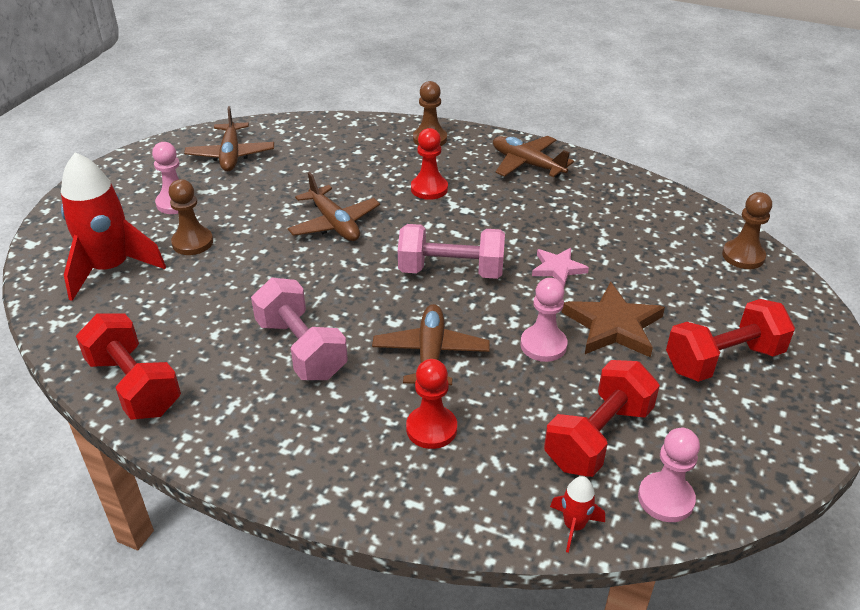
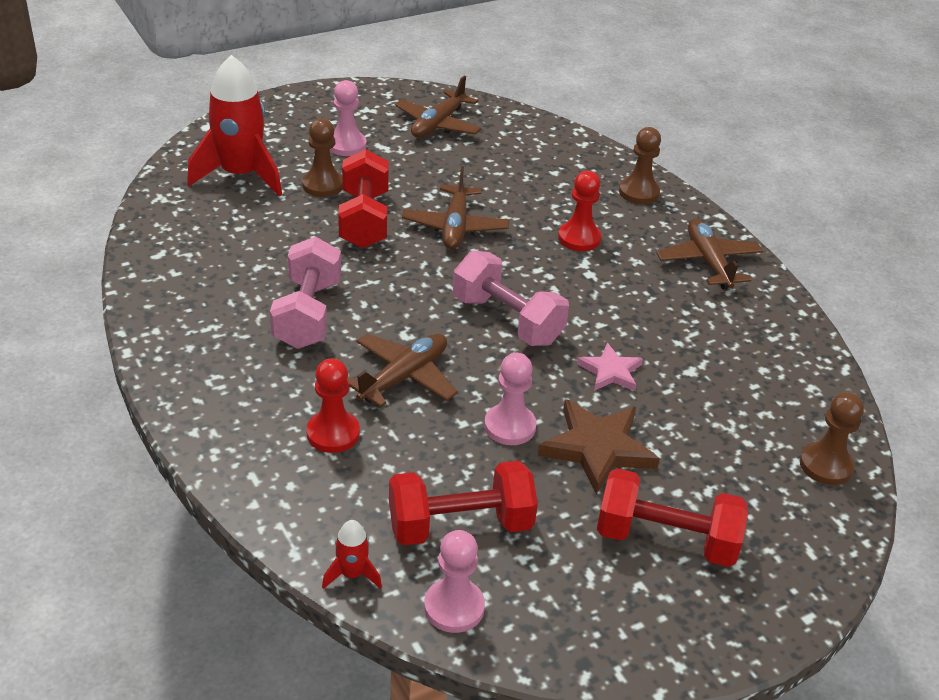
camera: 35 degrees right, 0 degrees up
red dumbbell [76,313,181,420] -> red dumbbell moved to [338,149,389,248]

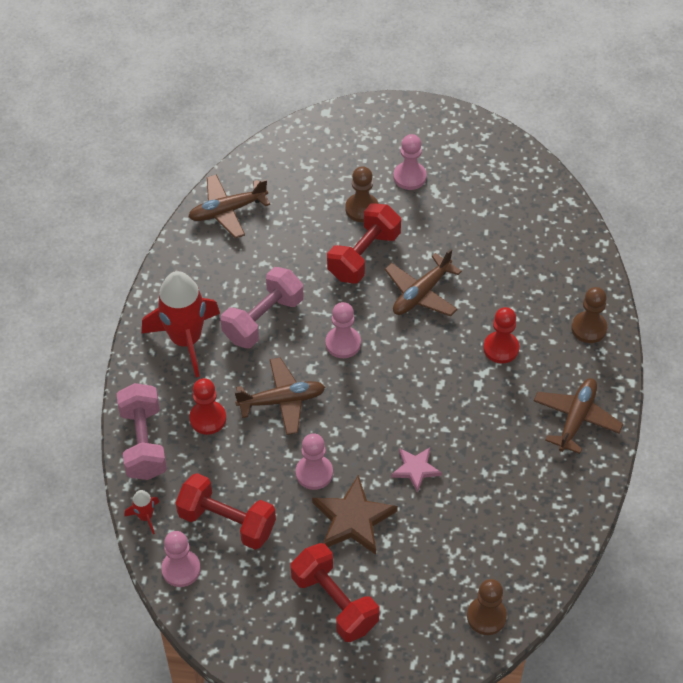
camera: 40 degrees right, 15 degrees up
red rocket [187,55,282,196] -> red rocket moved to [142,271,220,377]
brown plane [395,76,482,138] -> brown plane moved to [188,174,270,238]
pink dumbbell [453,250,569,346] -> pink dumbbell moved to [116,383,167,480]
none -> pink pawn [325,302,361,358]

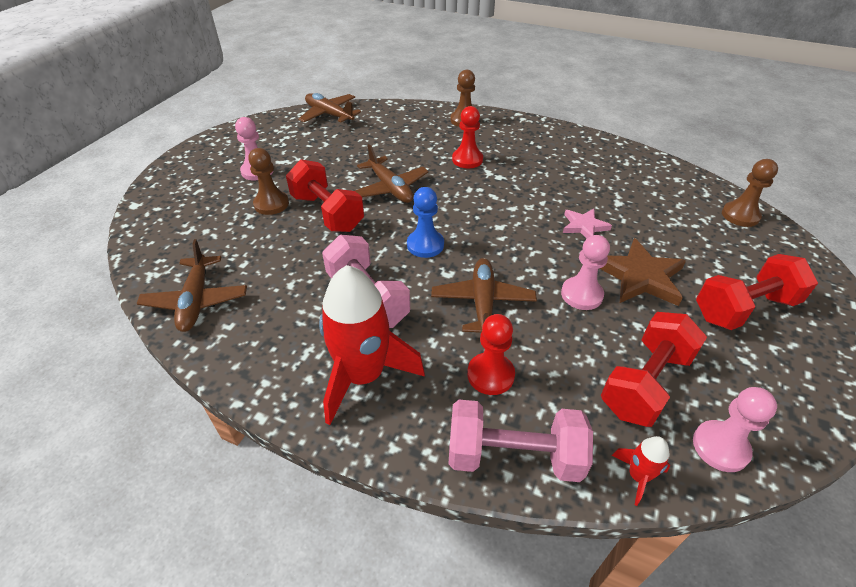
camera: 75 degrees left, 10 degrees down
pink pawn [325,302,361,358] -> blue pawn [407,187,444,258]
brown plane [534,378,623,454] -> brown plane moved to [298,93,361,124]

